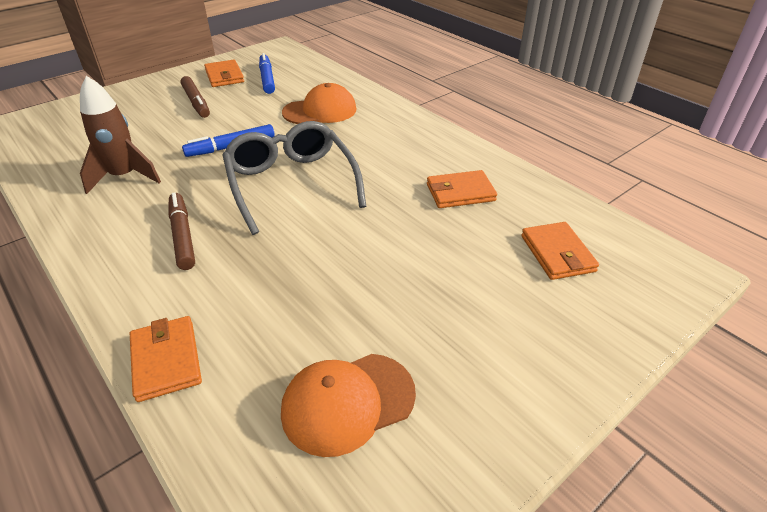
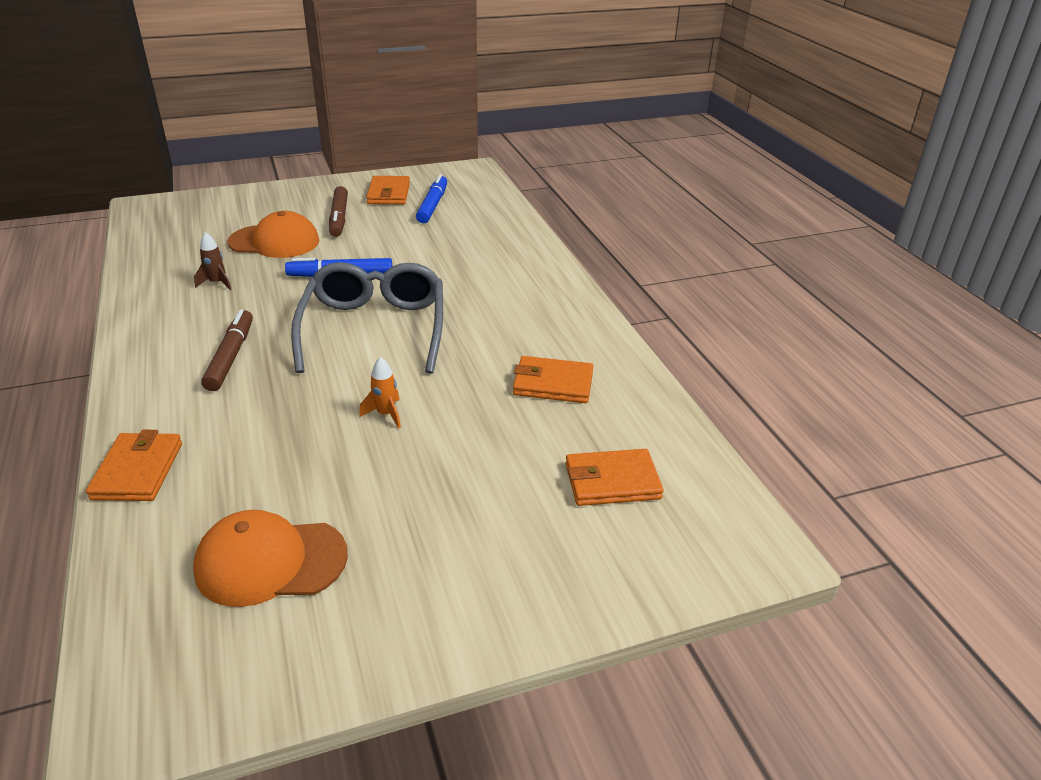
camera: 20 degrees right, 5 degrees down
brown rocket [80,76,161,194] -> brown rocket [194,232,232,290], size x0.49
orange cap [282,83,357,124] -> orange cap moved to [227,211,319,258]
orange wallet [521,222,599,280] -> orange wallet turned 75 degrees clockwise [566,449,664,506]
none -> orange rocket [359,357,401,428]

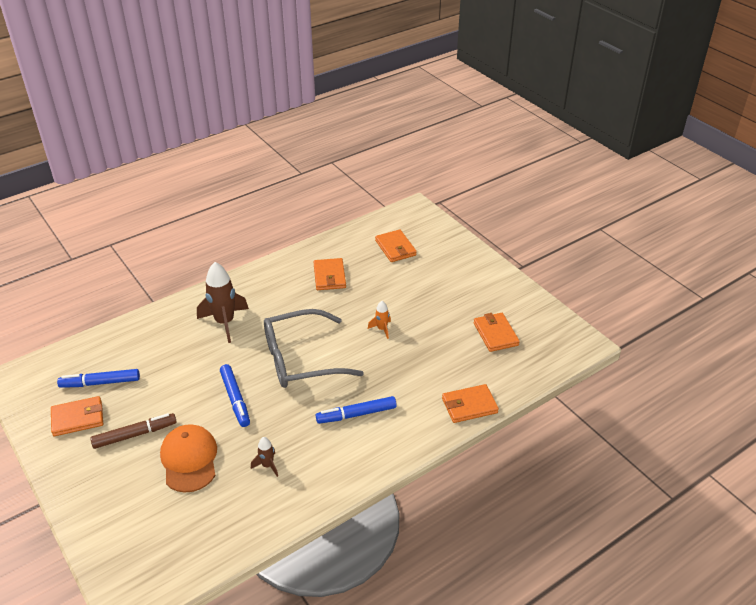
camera: 105 degrees left, 5 degrees up
orange cap [193,510,348,607] -> orange wallet [474,313,520,352]
brown marker [201,309,253,391] -> blue marker [316,396,397,424]
none -> brown rocket [197,262,249,343]

